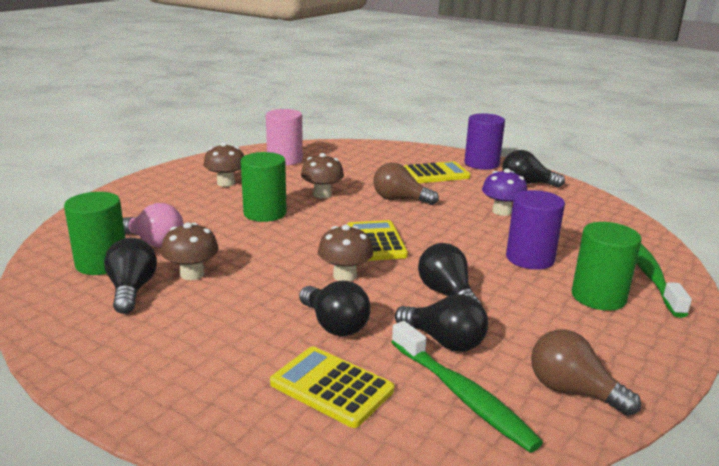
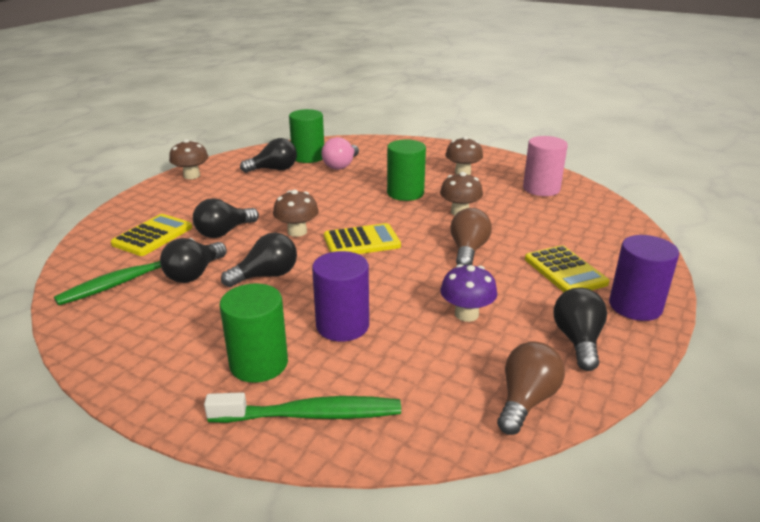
camera: 85 degrees right, 5 degrees up
brown mushroom [161,222,219,280] -> brown mushroom moved to [169,139,208,179]
brown light bulb [531,330,641,416] -> brown light bulb moved to [497,341,565,435]

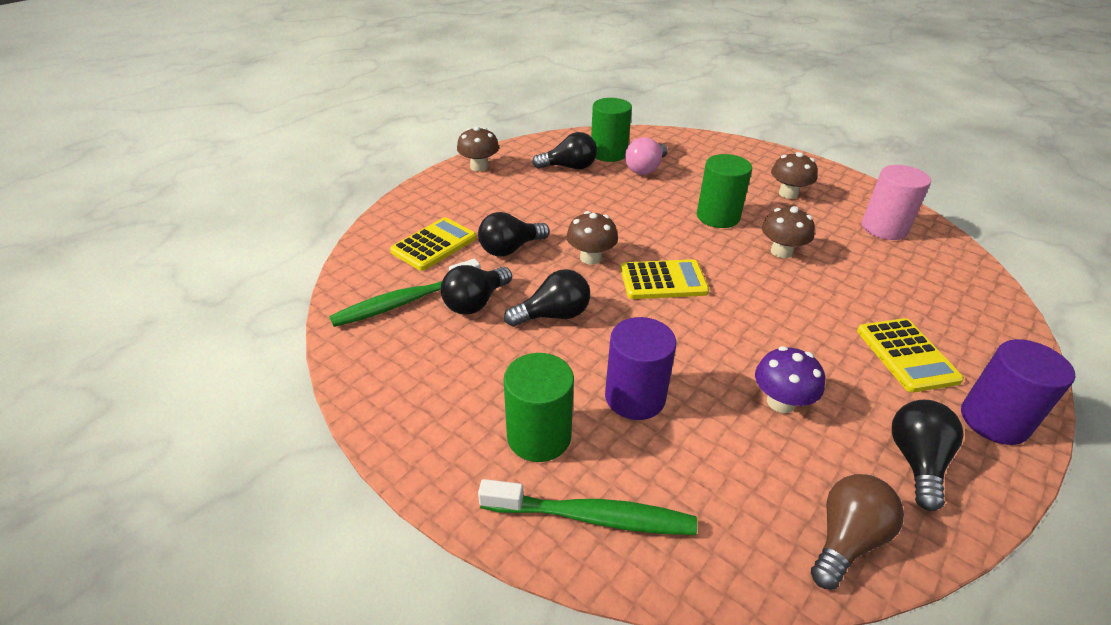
camera: 10 degrees right, 10 degrees up
brown light bulb [450,208,492,265] -> none

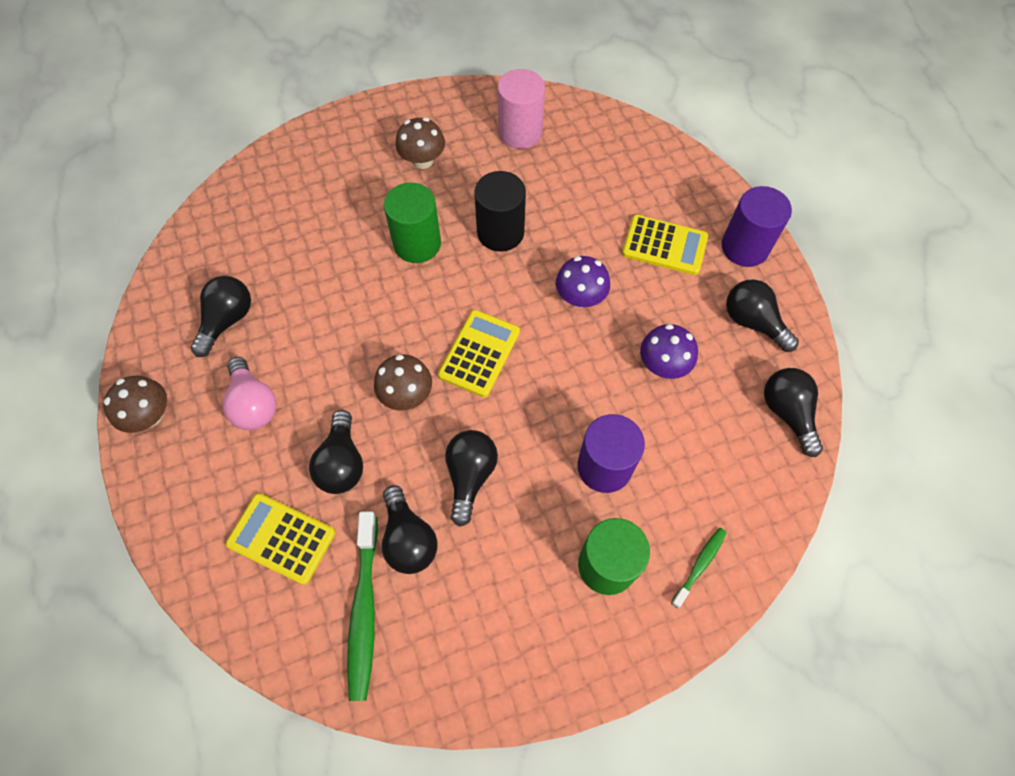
camera: 60 degrees left, 25 degrees up
yellow calculator [390,217,477,271] -> yellow calculator turned 45 degrees counterclockwise [226,493,335,585]
green toothbrush [478,479,697,535] -> green toothbrush [671,528,727,609], size x0.54
green cylinder [591,98,632,162] -> none
pink light bulb [625,137,668,175] -> pink light bulb moved to [222,357,276,430]
brown mushroom [762,206,815,258] -> black cylinder [474,171,526,252]
brown light bulb [811,474,904,589] -> black light bulb [764,368,823,457]
none -> purple mushroom [556,256,610,308]

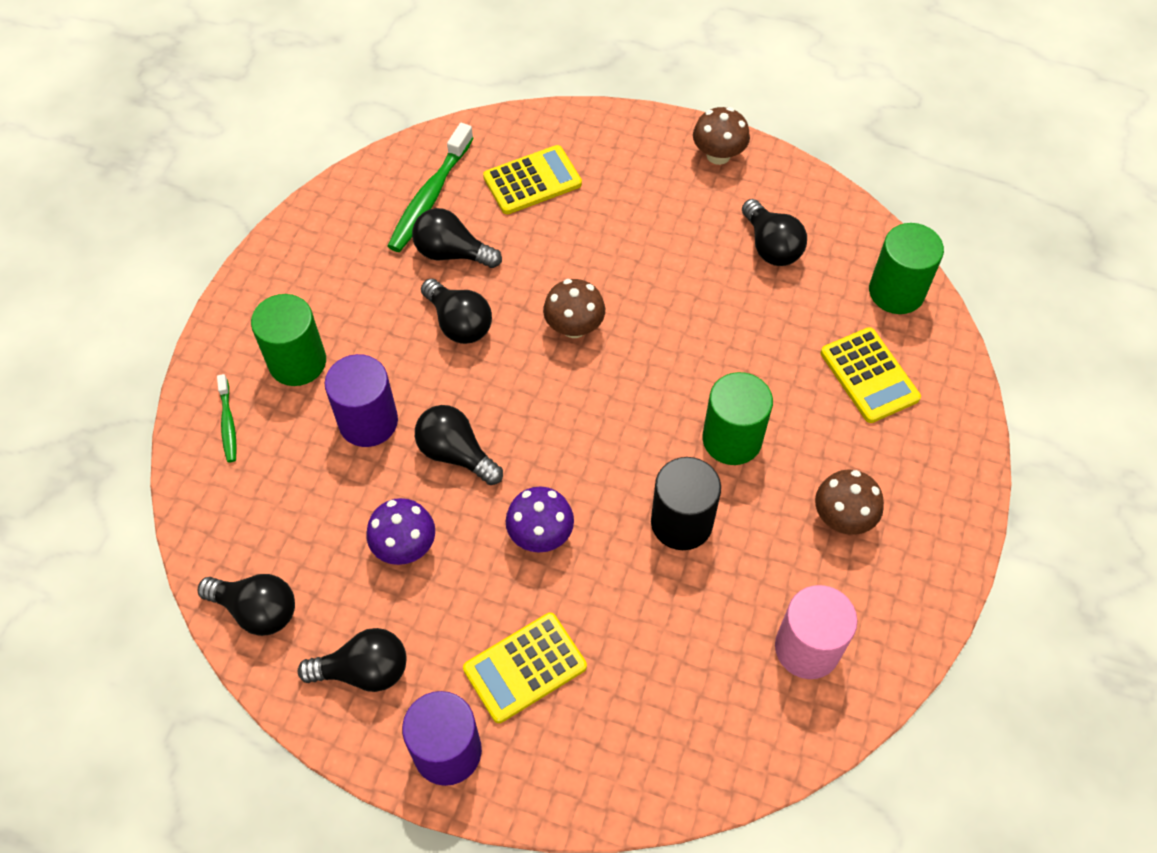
camera: 130 degrees right, 5 degrees down
pink light bulb [222,357,276,430] -> none
black light bulb [309,410,363,494] -> black light bulb moved to [415,405,503,485]
green toothbrush [347,511,378,701] -> green toothbrush turned 105 degrees counterclockwise [388,123,474,252]
yellow calculator [438,310,520,397] -> yellow calculator moved to [821,327,921,423]
none -> green cylinder [869,223,944,314]

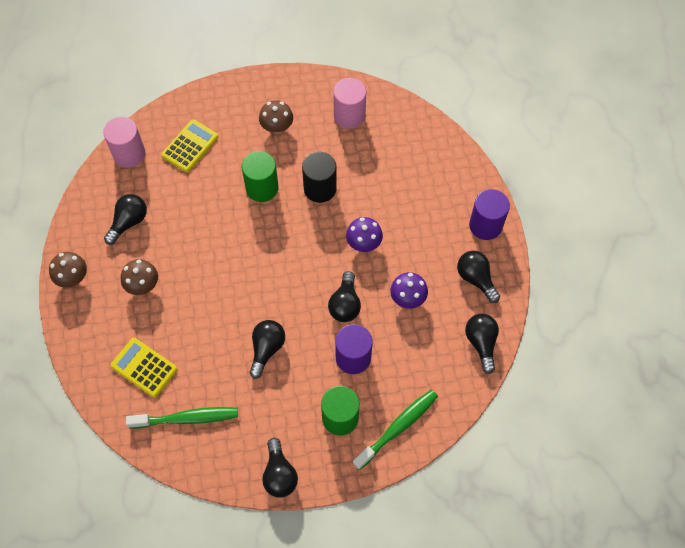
camera: 120 degrees left, 5 degrees up
green toothbrush [217,374,237,462] -> green toothbrush [353,390,438,470], size x1.85
black light bulb [412,208,502,268] -> black light bulb moved to [262,438,298,498]
yellow calculator [463,613,587,723] -> none
brown mushroom [543,279,605,338] -> brown mushroom moved to [121,259,158,295]
green cylinder [869,223,944,314] -> pink cylinder [103,117,145,168]

